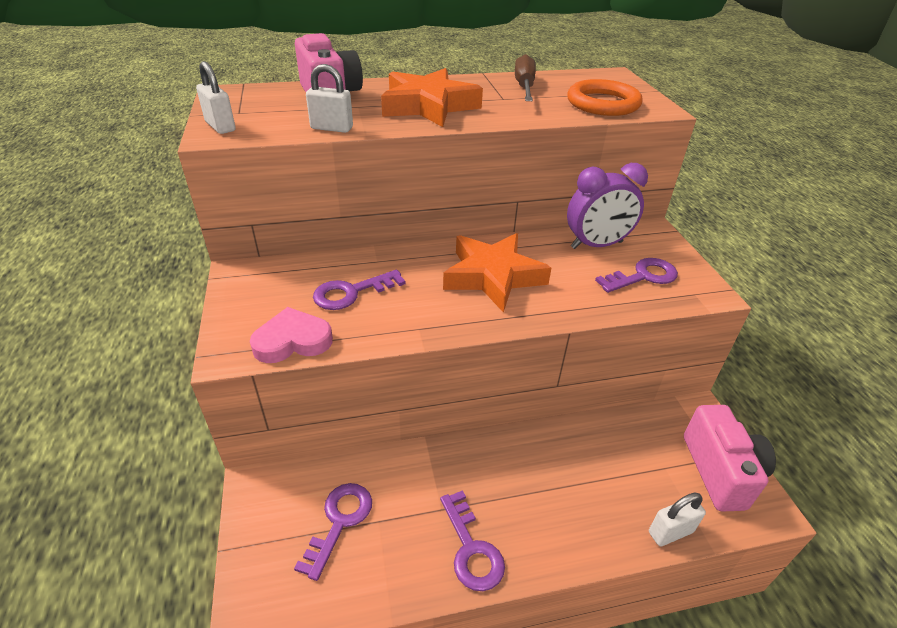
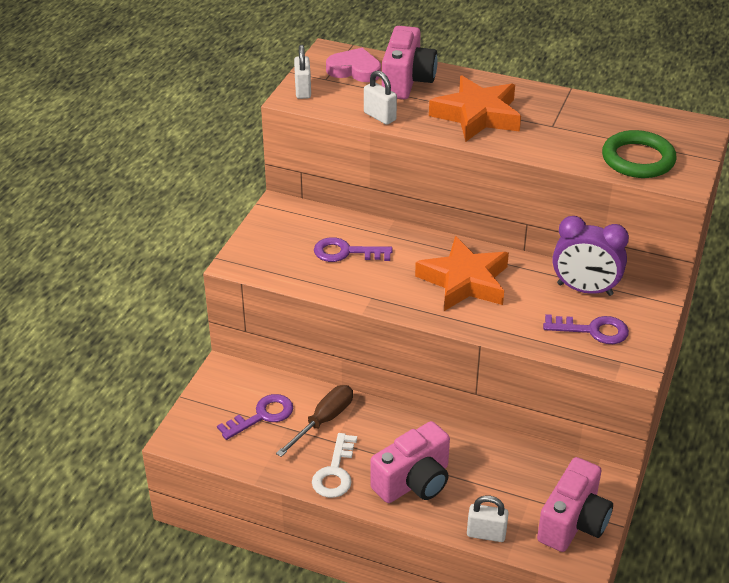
camera: 35 degrees right, 0 degrees up
pink heart [250,307,333,363] -> pink heart moved to [326,48,381,82]
purple key [440,490,505,591] -> white key [312,433,357,498]
brown screwdriver [515,54,536,101] -> brown screwdriver moved to [276,385,353,457]
orange ring [567,79,643,116] -> green ring [602,130,677,178]
none -> pink camera [370,421,450,503]

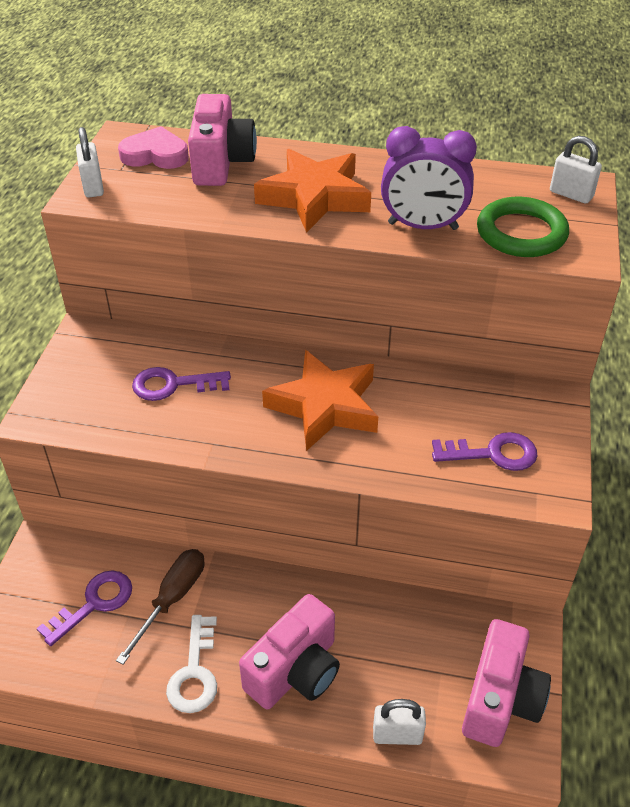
camera: 10 degrees left, 5 degrees up
white padlock [364,70,397,125] -> white padlock moved to [550,136,602,203]
purple clock [553,216,629,296] -> purple clock moved to [381,126,477,230]

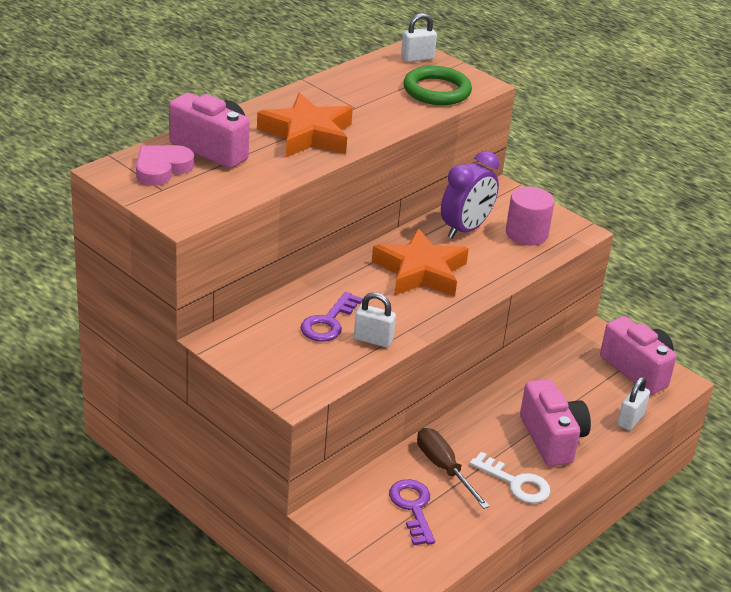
camera: 60 degrees left, 10 degrees down
white padlock [76,127,104,197] -> white padlock moved to [354,292,396,347]
purple clock [381,126,477,230] -> purple clock moved to [441,151,499,239]
purple key [432,432,538,471] -> pink cylinder [506,187,555,245]

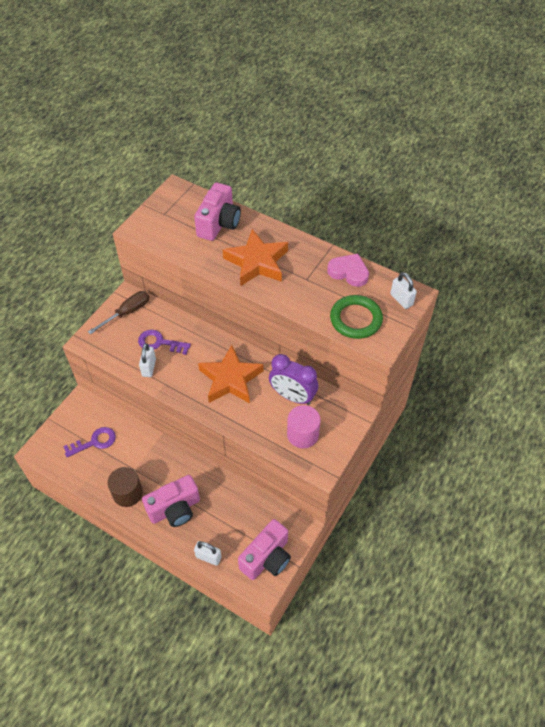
camera: 80 degrees right, 20 degrees up
pink heart [136,145,194,185] -> pink heart moved to [327,254,369,287]
brown screwdriver [417,428,490,509] -> brown screwdriver moved to [88,291,149,334]
white key [470,452,550,503] -> brown cylinder [108,467,143,507]

